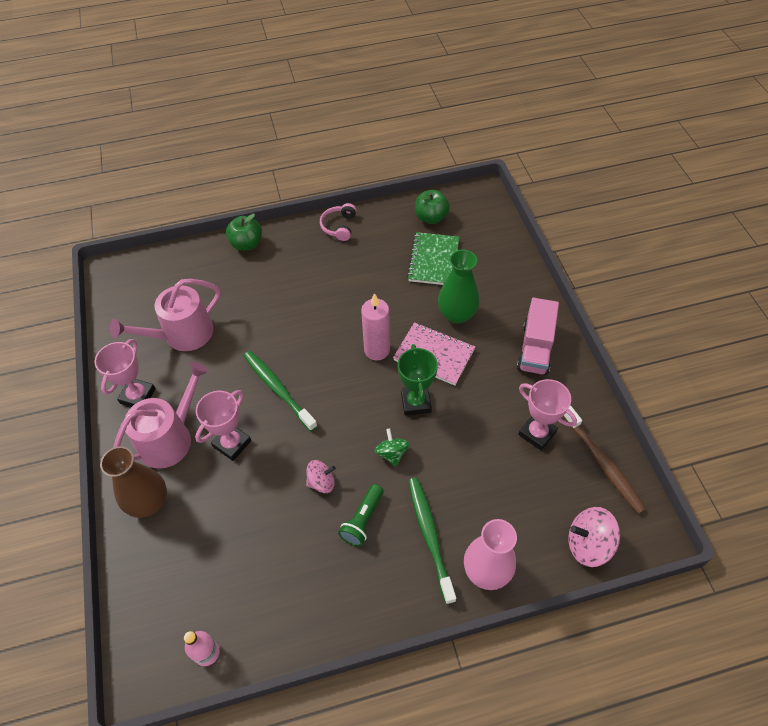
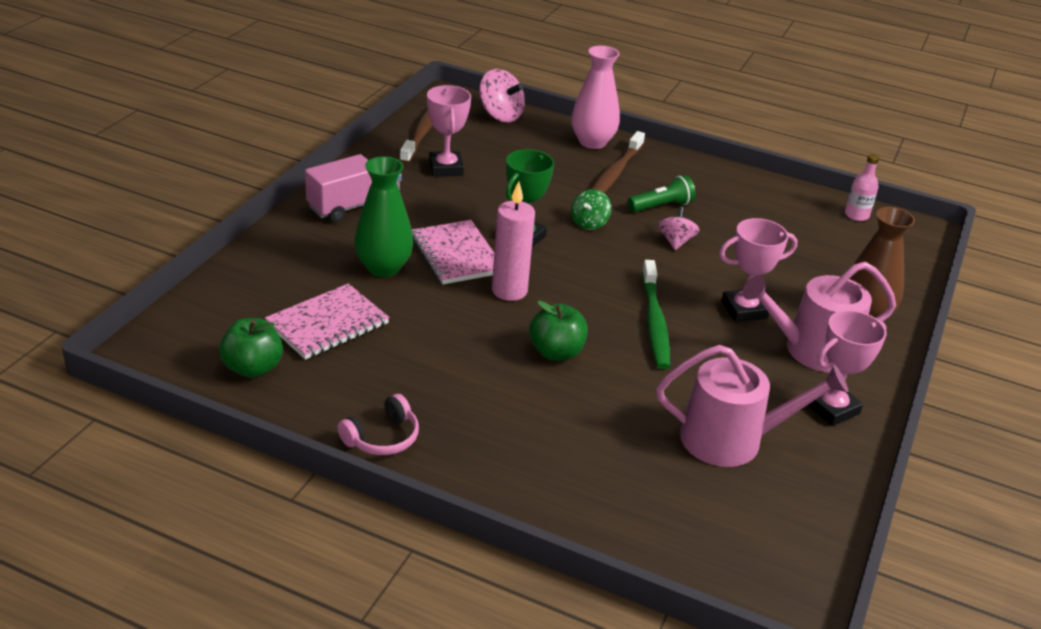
camera: 145 degrees left, 20 degrees down
green apple [226,214,262,251] -> green apple moved to [529,300,588,361]
pink spinning top [306,460,336,493] -> pink spinning top turned 75 degrees clockwise [658,206,699,250]
green notebook [407,232,459,285] -> pink notebook [265,283,390,360]
green toothbrush [408,478,456,604] -> brown toothbrush [592,131,645,193]

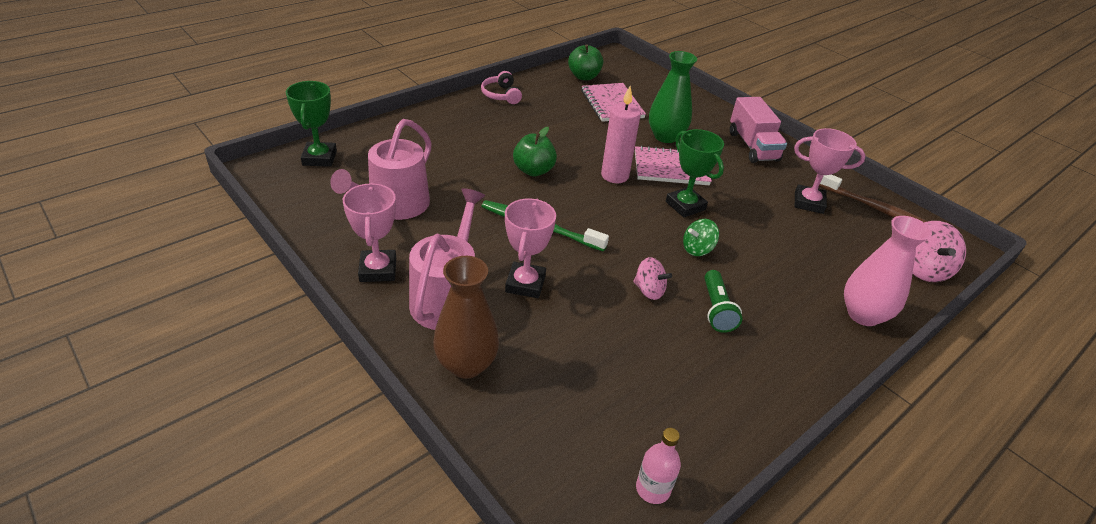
camera: 115 degrees right, 5 degrees up
pink spinning top [479,69,525,122] -> pink spinning top turned 60 degrees counterclockwise [913,221,966,282]
green spinning top [571,189,611,230] -> green spinning top turned 75 degrees counterclockwise [683,219,719,256]
brown toothbrush [592,131,645,193] -> none
none -> green trophy [286,81,337,167]

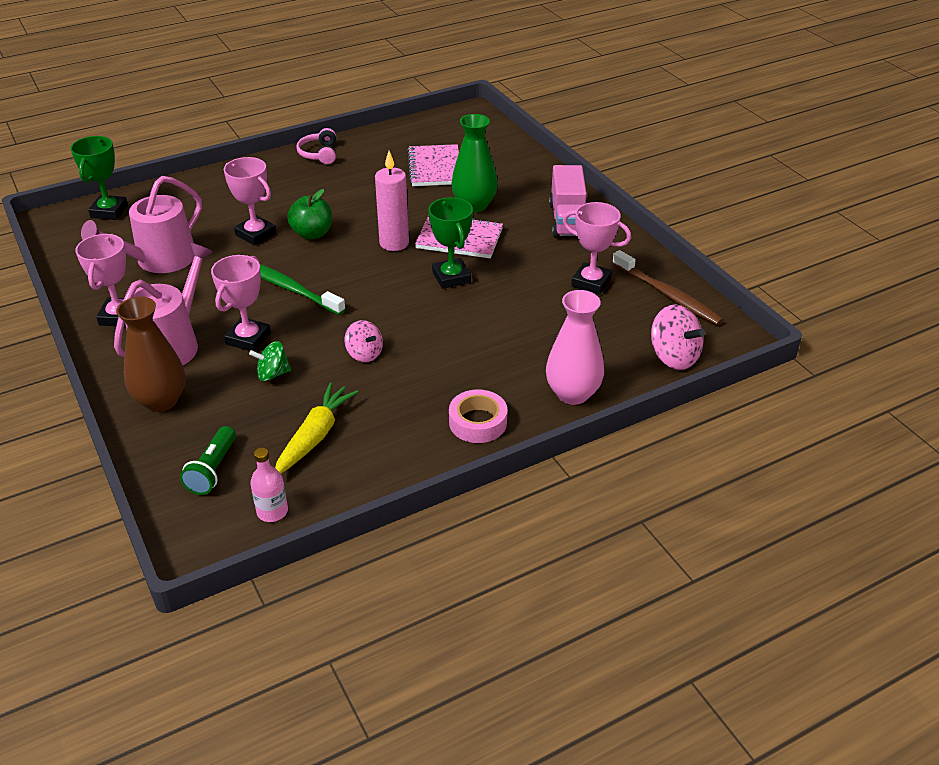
camera: 15 degrees right, 0 degrees up
green apple [568,44,603,80] -> none
green spinning top [683,219,719,256] -> green spinning top moved to [249,341,291,381]
green flashlight [704,270,742,333] -> green flashlight moved to [180,426,236,495]
pink spinning top [913,221,966,282] -> pink spinning top turned 60 degrees counterclockwise [651,304,705,370]
none -> pink trophy [224,157,276,246]
none -> yellow carrot [275,383,358,474]
none -> pink tape [449,389,507,443]

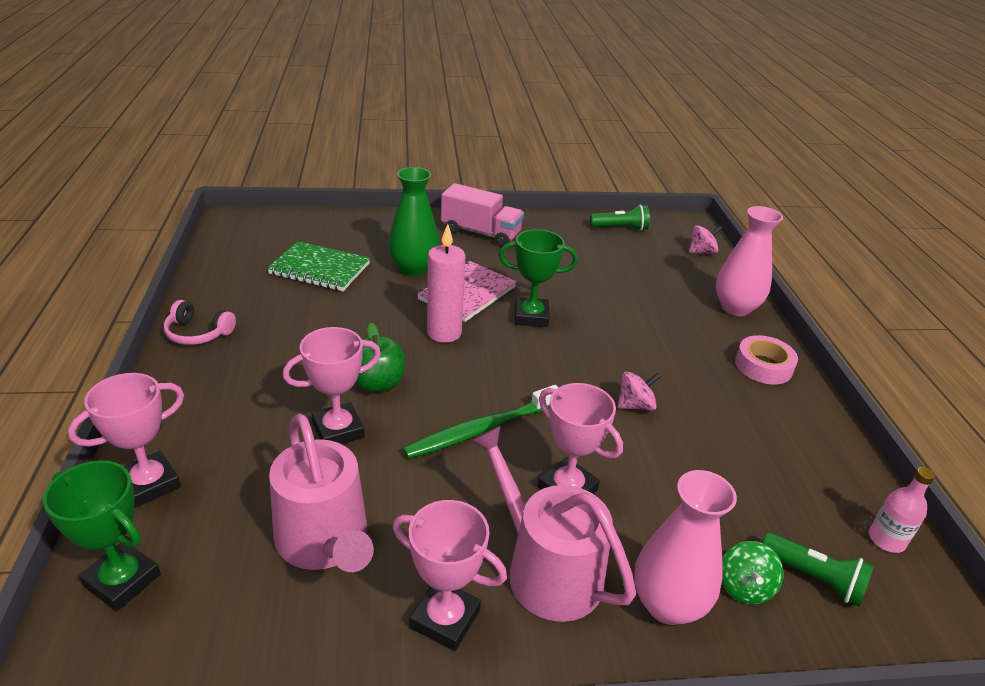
camera: 70 degrees left, 5 degrees down
brown vase [116,297,185,412] -> pink vase [634,470,737,625]
green spinning top [249,341,291,381] -> green spinning top moved to [722,541,784,604]
yellow carrot [275,383,358,474] -> none
pink notebook [407,144,459,186] -> green notebook [267,241,370,291]
pink trophy [563,202,631,295] -> pink trophy moved to [68,373,184,508]
brown toothbrush [612,250,724,325] -> green flashlight [590,205,650,231]
pink spinning top [651,304,705,370] -> pink spinning top [689,225,722,254], size x0.65

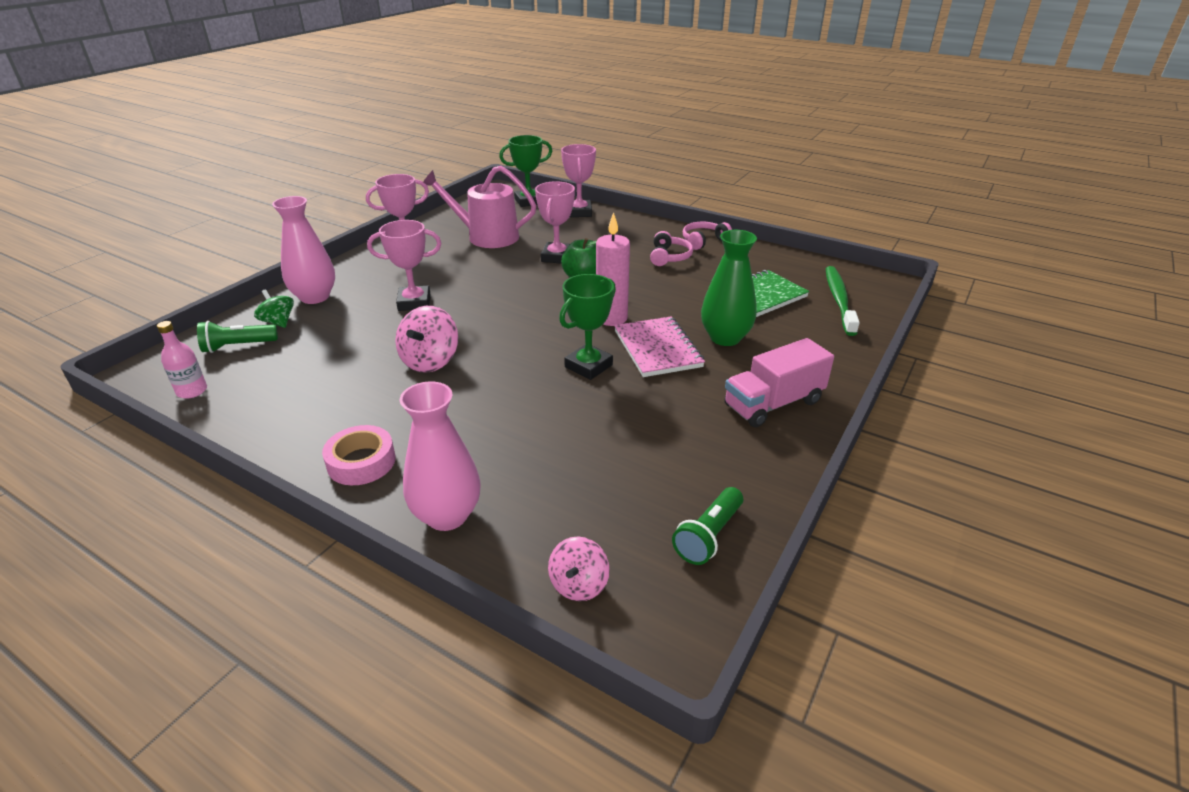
camera: 130 degrees right, 0 degrees up
green toothbrush [403,385,559,459] -> green toothbrush moved to [826,266,860,336]
pink watering can [470,426,636,622] -> none
pink spinning top [618,371,661,411] -> pink spinning top [395,306,458,373], size x1.54
none -> pink headphones [650,231,693,266]

